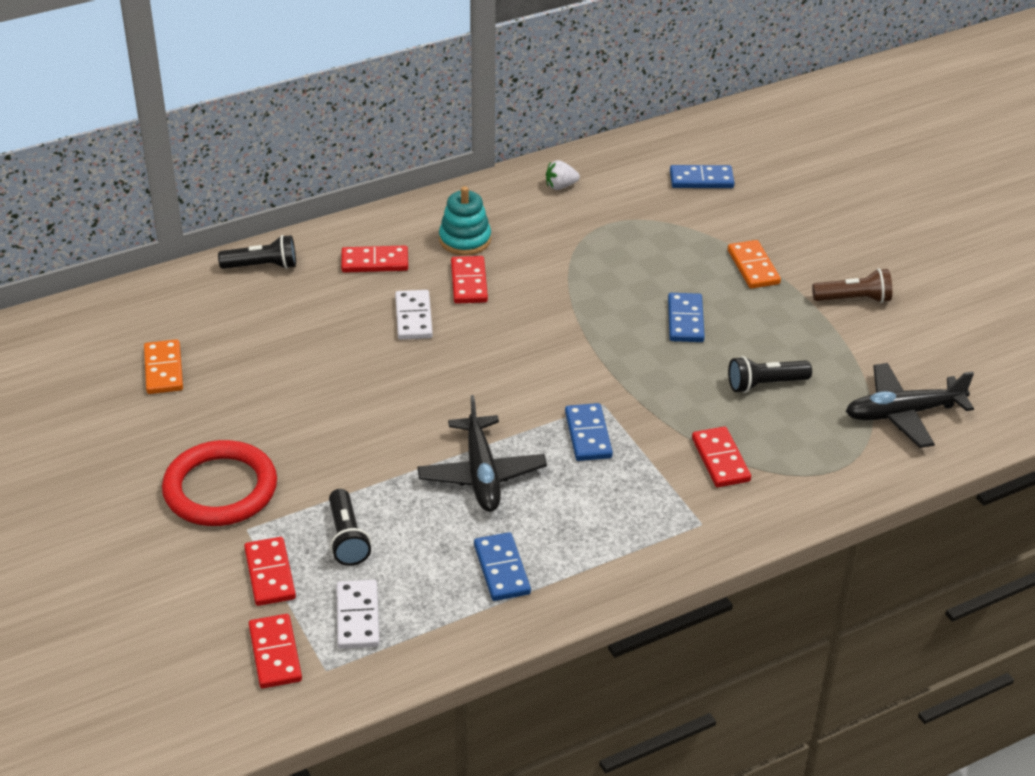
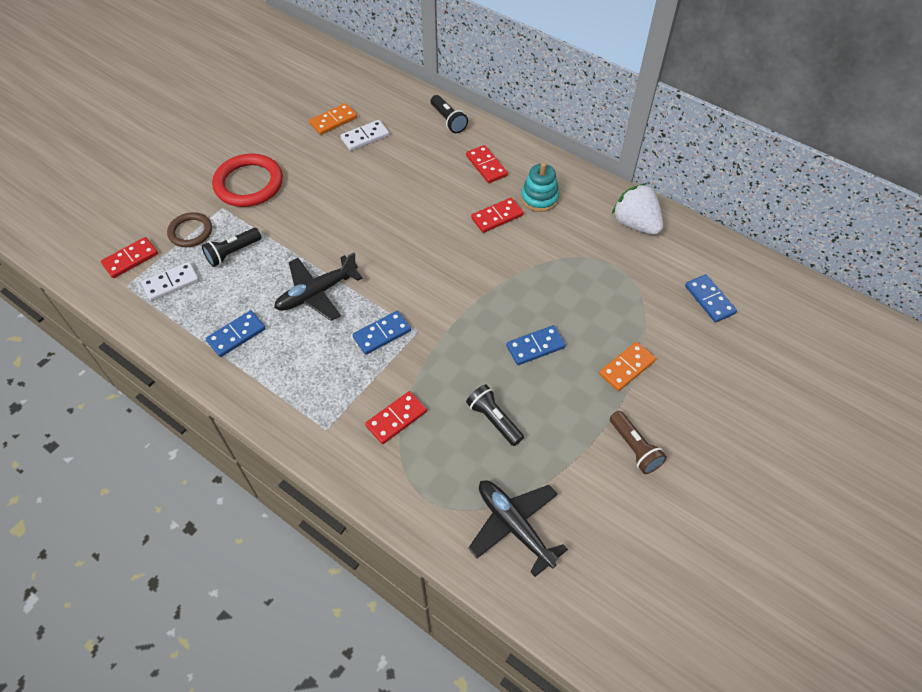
camera: 65 degrees right, 15 degrees up
red domino [244,537,296,606] -> brown ring [167,212,212,247]
white domino [395,290,433,340] -> white domino moved to [340,120,389,151]
white strawberry [546,160,580,190] -> white strawberry [612,183,663,235], size x1.97

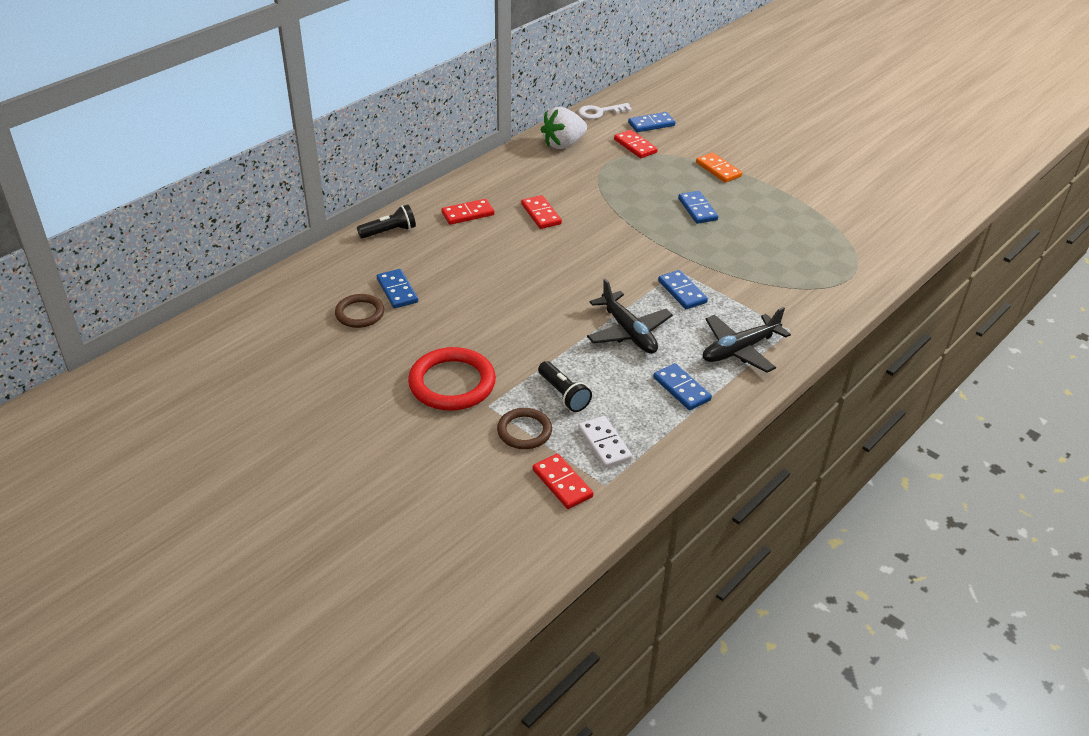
camera: 85 degrees left, 15 degrees down
orange domino [309,103,357,135] -> brown ring [335,294,384,328]
white domino [340,120,389,151] -> blue domino [377,269,418,308]
red domino [365,391,427,444] -> red domino moved to [614,130,658,158]
black flashlight [466,384,524,446] -> none
black plane [468,480,568,577] -> black plane moved to [703,307,791,373]
turquoise stacking toy [521,163,559,212] -> none
brown flashlight [610,411,667,474] -> none
none -> white key [578,103,632,119]

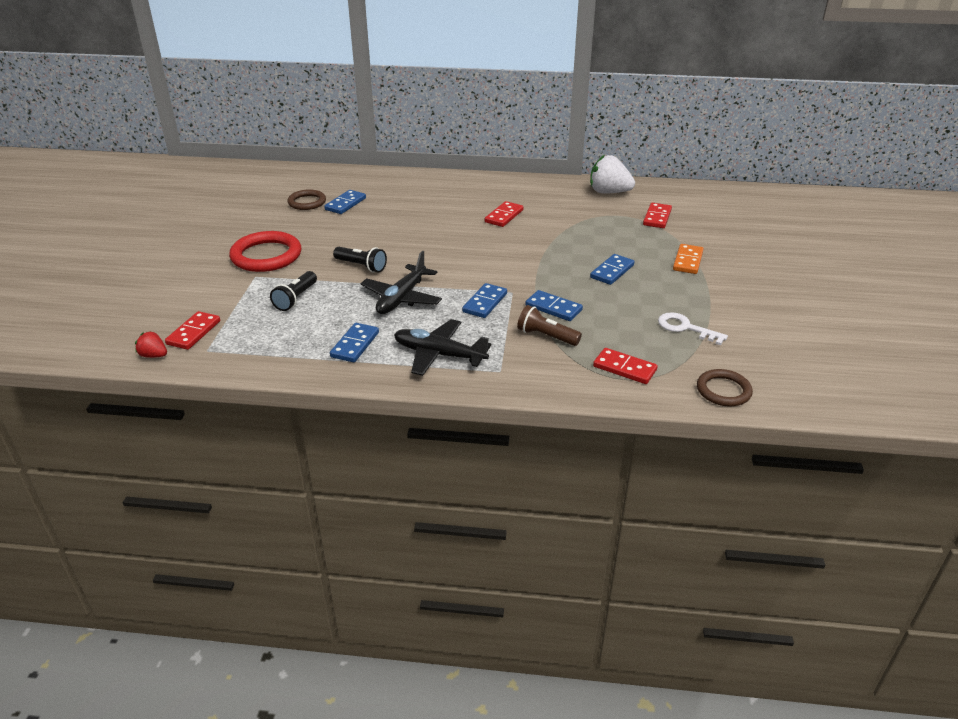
camera: 55 degrees right, 5 degrees down
black flashlight [357,204,416,239] -> black flashlight moved to [333,247,387,273]
red domino [441,199,495,225] -> red domino moved to [593,348,658,384]
brown ring [497,408,552,449] -> brown ring moved to [697,369,753,406]
white key [578,103,632,119] -> white key moved to [658,312,728,345]
white domino [578,416,632,468] -> none
blue domino [628,112,675,132] -> blue domino moved to [525,290,583,321]
none -> red strawberry [135,331,167,358]
none -> brown flashlight [517,305,582,346]

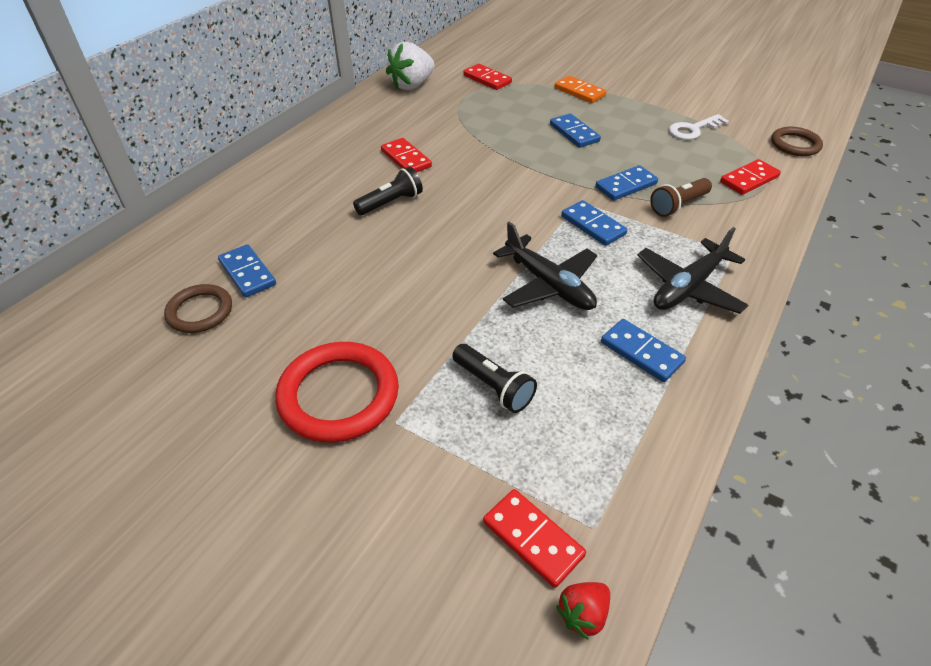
camera: 65 degrees left, 10 degrees up
black flashlight [333,247,387,273] -> black flashlight moved to [353,166,423,215]

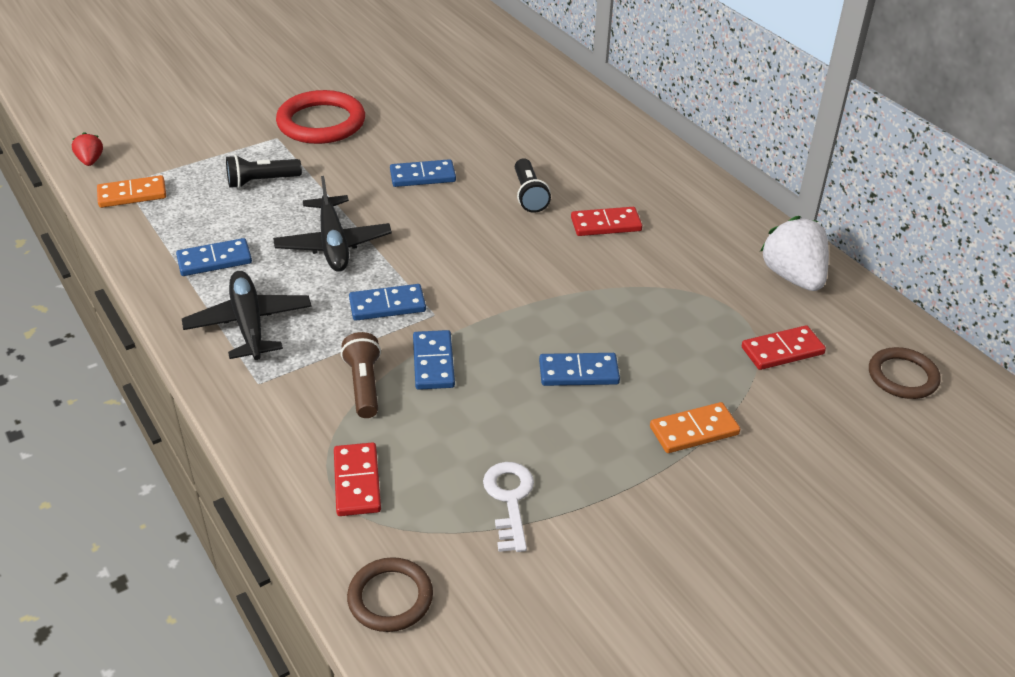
camera: 115 degrees right, 5 degrees down
brown ring [164,284,232,333] -> brown ring moved to [869,347,941,399]
blue domino [218,244,276,298] -> blue domino moved to [390,159,456,187]
red domino [483,489,586,588] -> none
black plane [493,222,597,310] -> black plane turned 90 degrees counterclockwise [273,176,392,272]
none -> orange domino [97,175,166,208]

